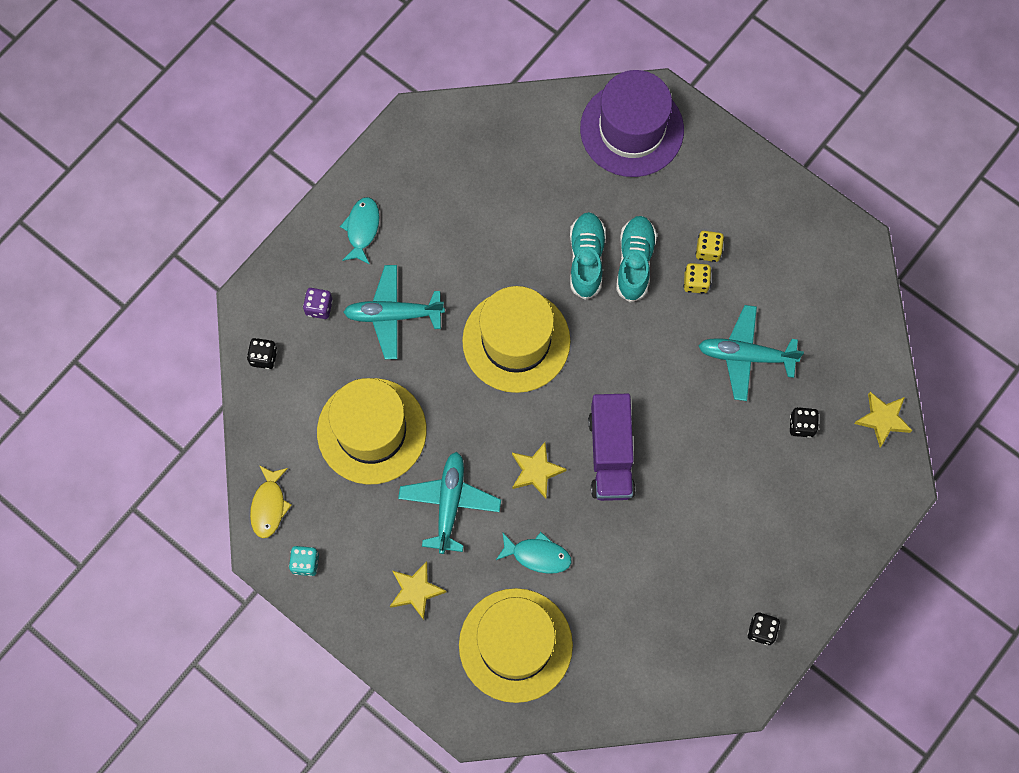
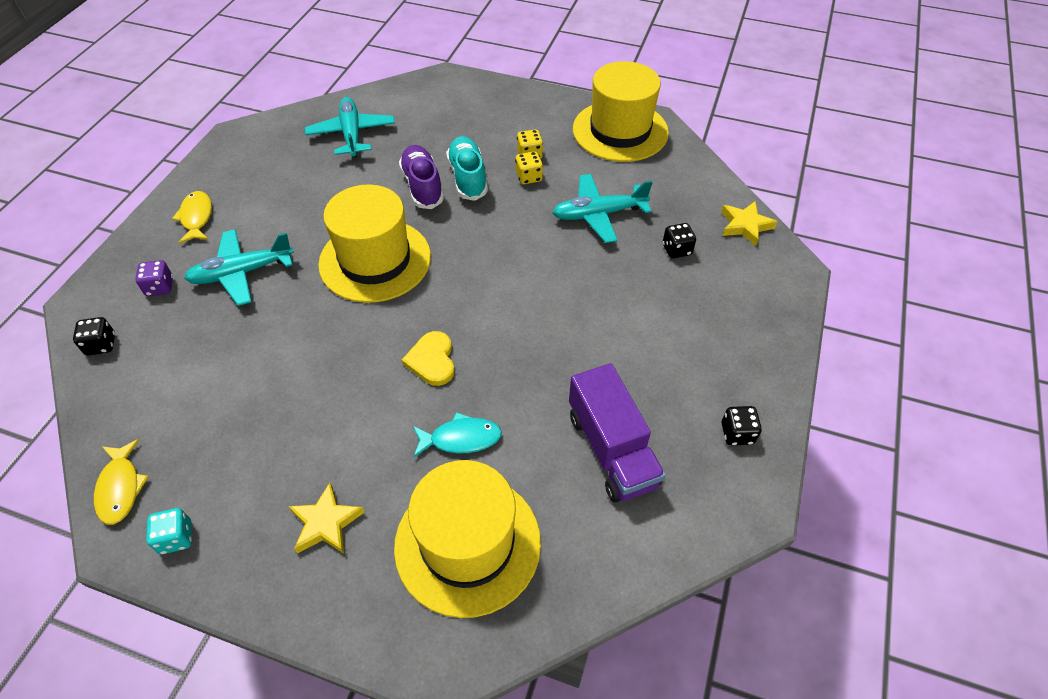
camera: 20 degrees left, 20 degrees down
yellow hat [317,378,427,484] -> yellow hat moved to [573,61,669,162]
turquoise fish [340,197,379,265] -> yellow fish [172,191,212,244]
turquoise plane [398,452,501,554] -> turquoise plane moved to [305,97,395,157]
yellow star [512,442,567,499] -> yellow heart [402,331,455,386]
turquoise shoe [570,212,606,300] -> purple shoe [399,145,444,209]
purple hat [580,70,684,177] -> none
purple truck [588,394,635,501] -> purple truck moved to [569,363,666,503]

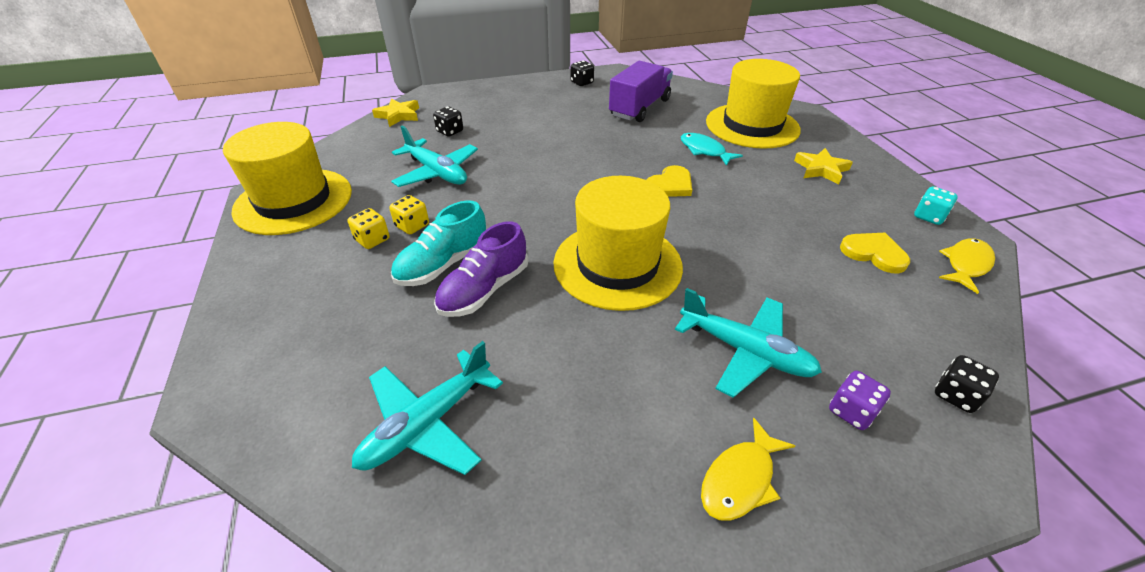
camera: 125 degrees left, 10 degrees down
none -> yellow heart [840,233,910,273]

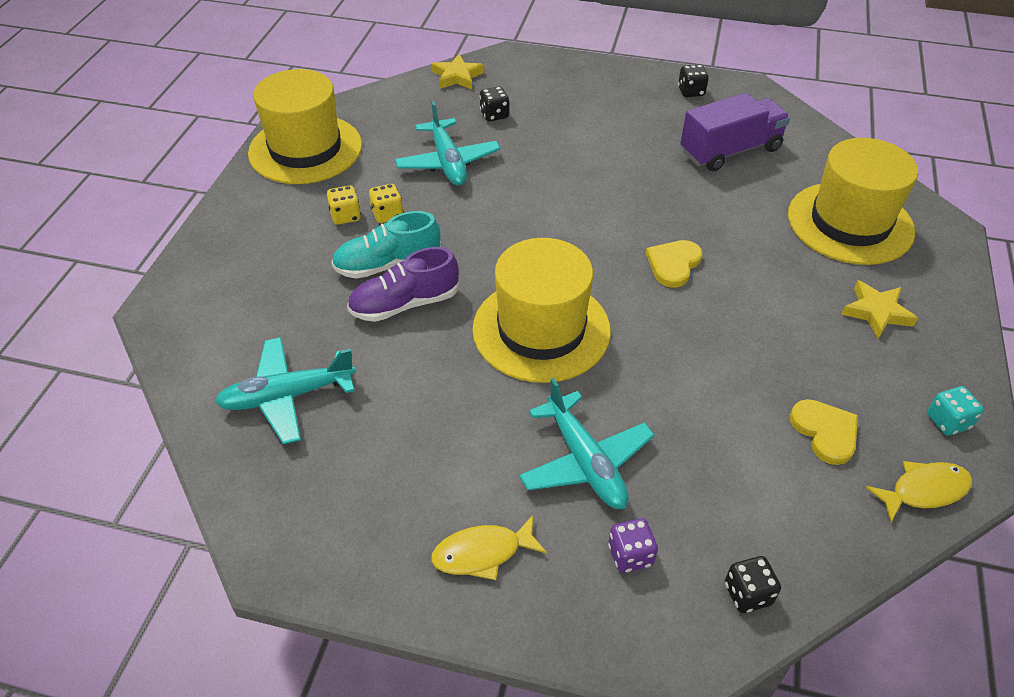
camera: 30 degrees right, 5 degrees up
yellow heart [647,165,692,197] -> yellow heart turned 135 degrees clockwise [646,240,703,288]
turquoise fish [681,133,743,166] -> none

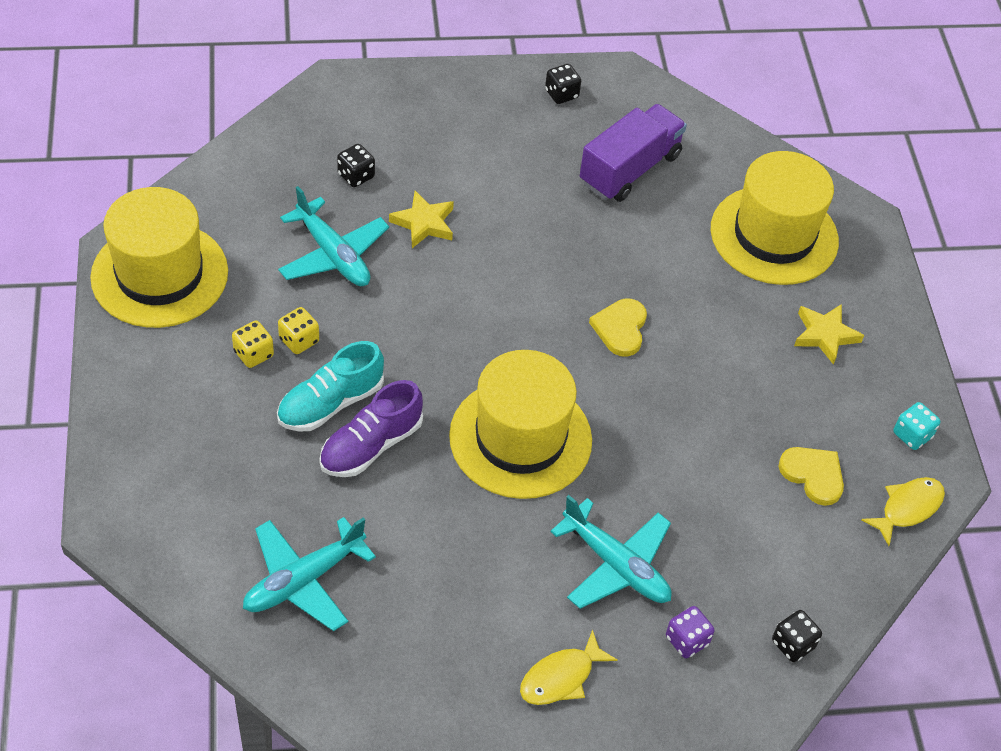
camera: 25 degrees left, 5 degrees up
yellow star [432,54,484,89] -> yellow star moved to [389,191,454,248]

